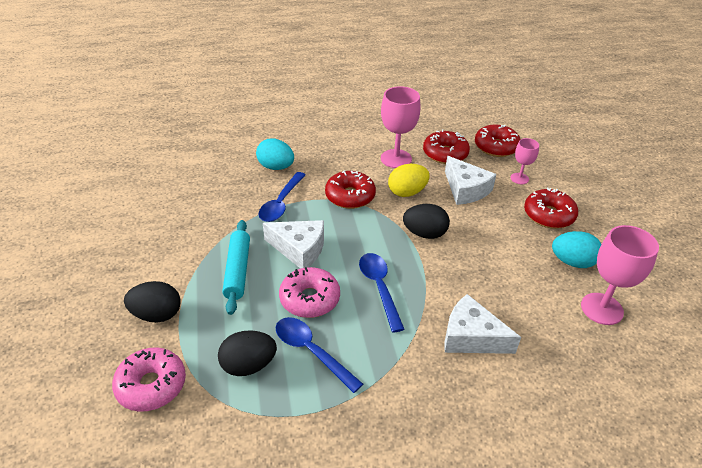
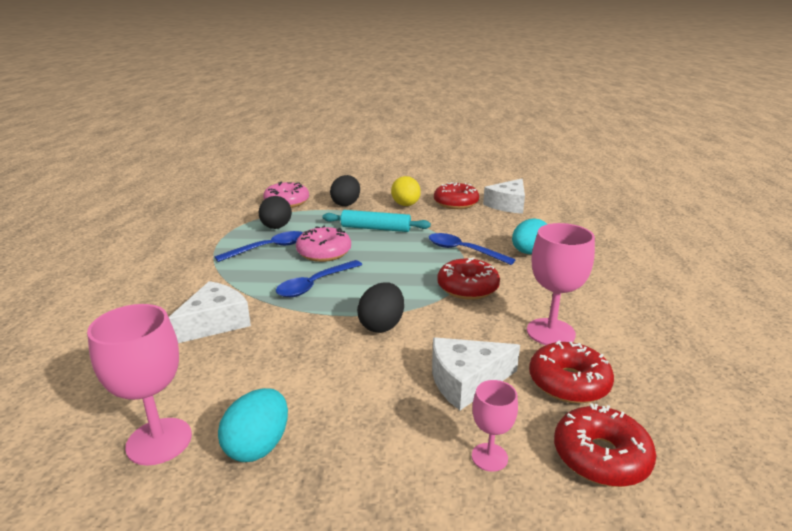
camera: 105 degrees right, 15 degrees down
white cheese [263,220,324,269] -> white cheese moved to [483,179,525,214]
blue spoon [359,253,405,332] -> blue spoon turned 135 degrees clockwise [276,260,362,297]
yellow egg [388,164,430,197] -> yellow egg moved to [391,176,421,206]
red donut [524,187,578,229] -> red donut moved to [434,182,479,209]

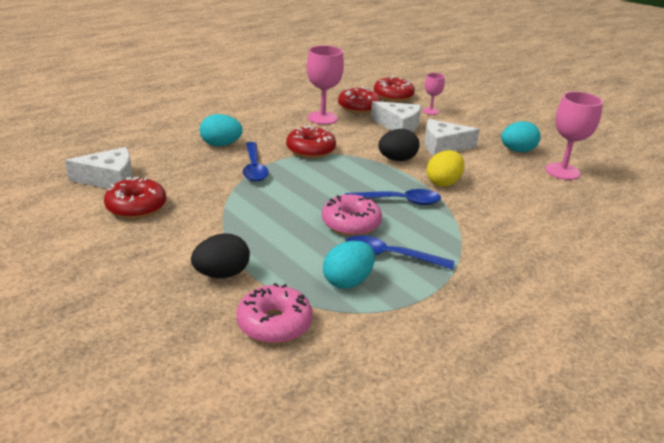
camera: 135 degrees left, 5 degrees up
white cheese [169,281,251,343] -> white cheese moved to [425,119,480,155]
black egg [259,196,292,229] -> turquoise egg [323,241,375,289]
turquoise rolling pin [323,210,431,232] -> none
yellow egg [391,176,421,206] -> yellow egg moved to [427,150,464,187]

